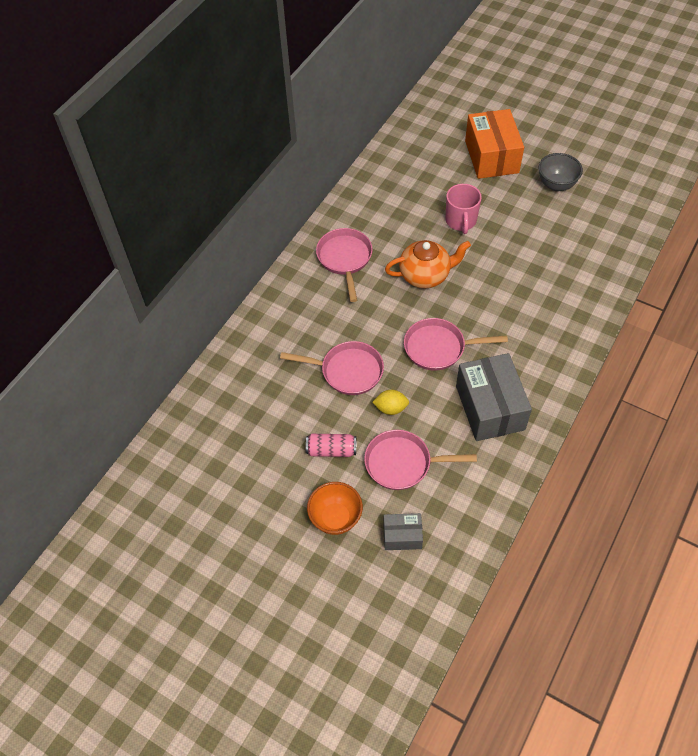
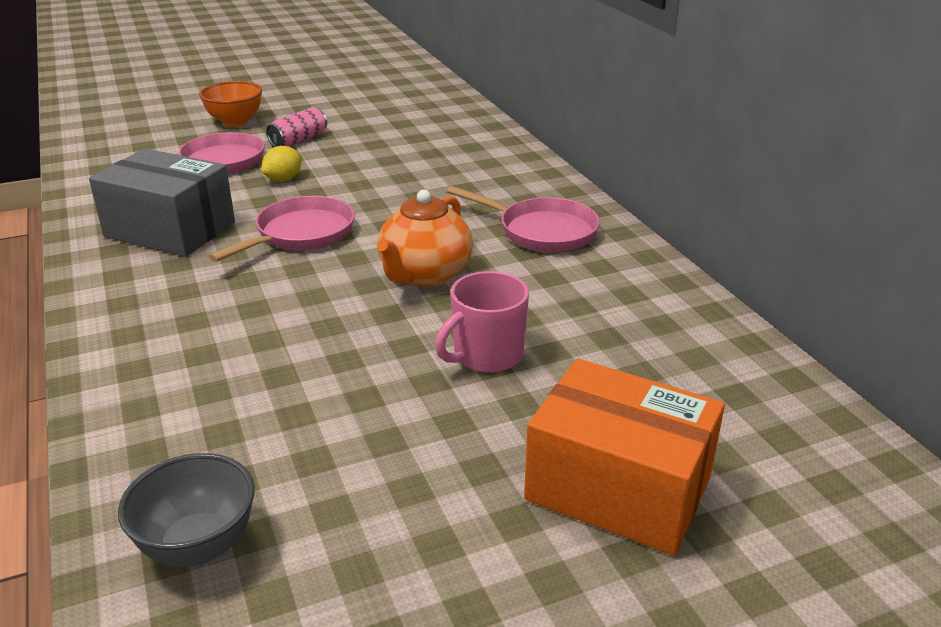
camera: 125 degrees right, 25 degrees down
pink pan [280,341,384,395] -> none
grey box [383,513,423,550] -> none
pink mug [446,184,482,234] -> pink mug turned 75 degrees counterclockwise [435,271,529,373]
grey bowl [539,153,583,191] -> grey bowl moved to [118,453,255,567]

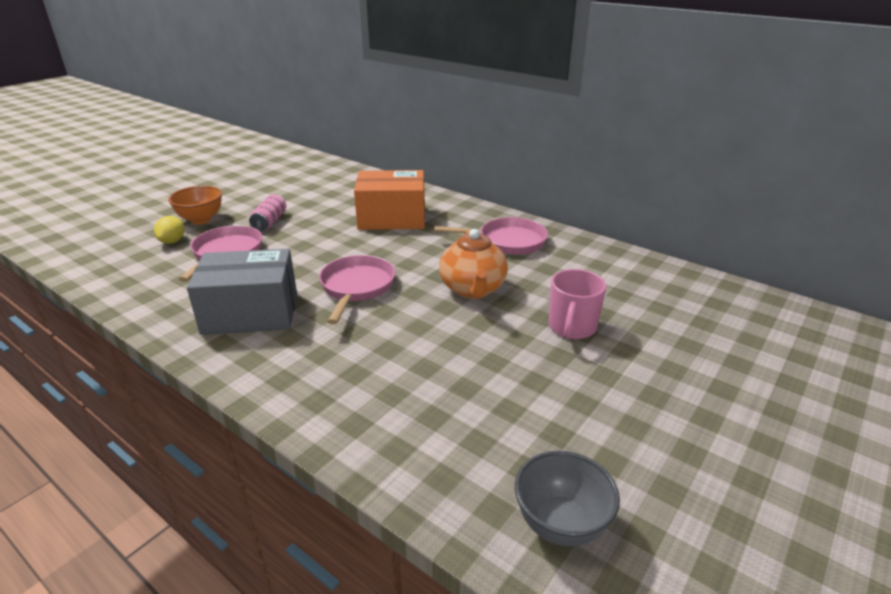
camera: 30 degrees left, 0 degrees up
yellow lemon [261,146,302,182] -> yellow lemon moved to [154,216,185,244]
orange box [524,358,725,555] -> orange box moved to [354,170,425,230]

